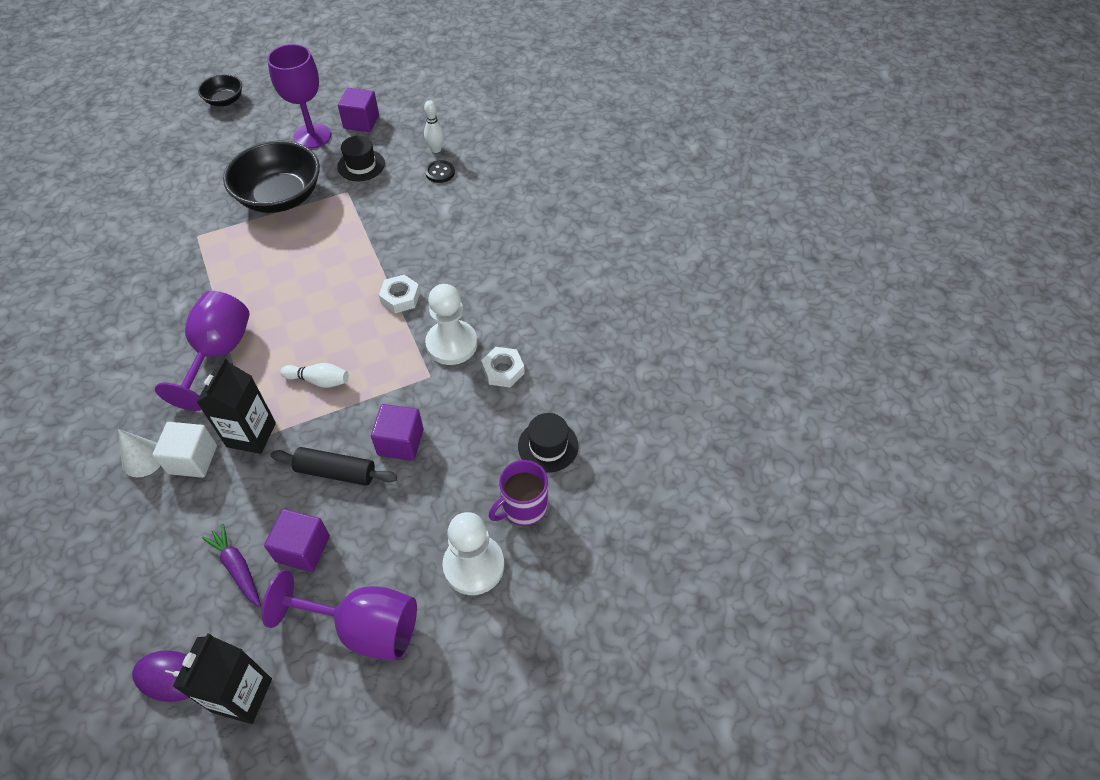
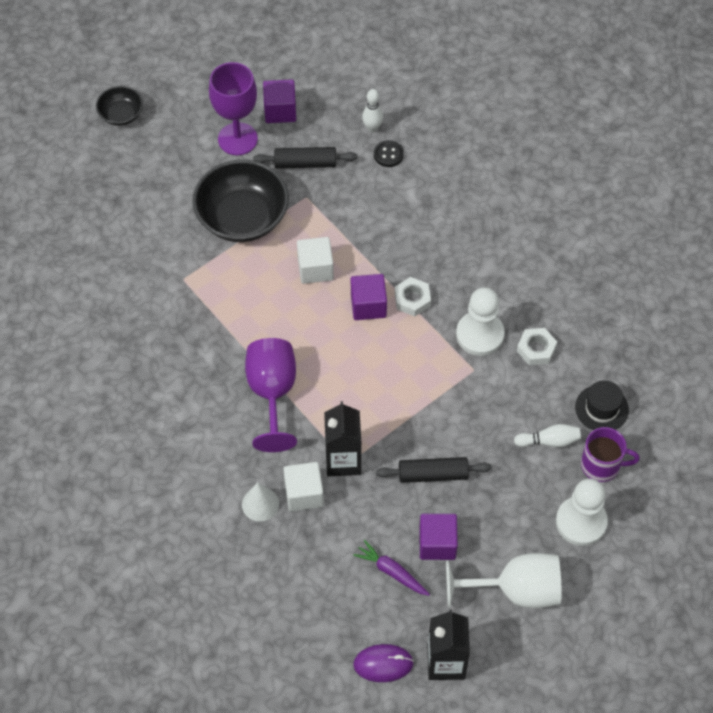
camera: 15 degrees left, 5 degrees up
purple goblet [262,570,417,660] -> white goblet [446,553,561,608]
white bowling pin [280,363,349,388] -> white bowling pin moved to [514,424,581,447]
black hat [337,136,385,181] -> black rolling pin [253,147,357,169]
purple cube [371,404,424,461] -> purple cube moved to [351,274,387,320]
purple mug [489,460,548,526] -> purple mug turned 120 degrees counterclockwise [581,427,640,482]
none -> white cube [297,237,334,284]

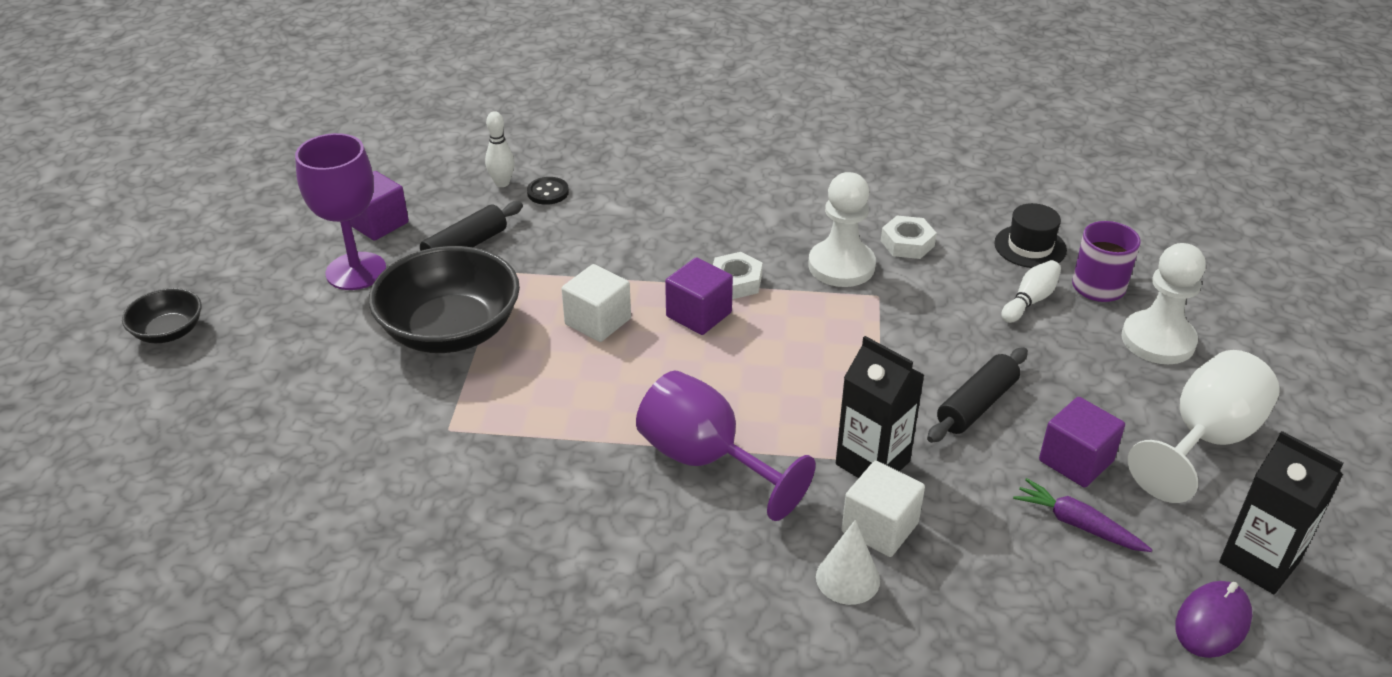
camera: 45 degrees left, 20 degrees down
purple carrot [353,540,430,596] -> purple carrot turned 45 degrees clockwise [1013,478,1153,552]

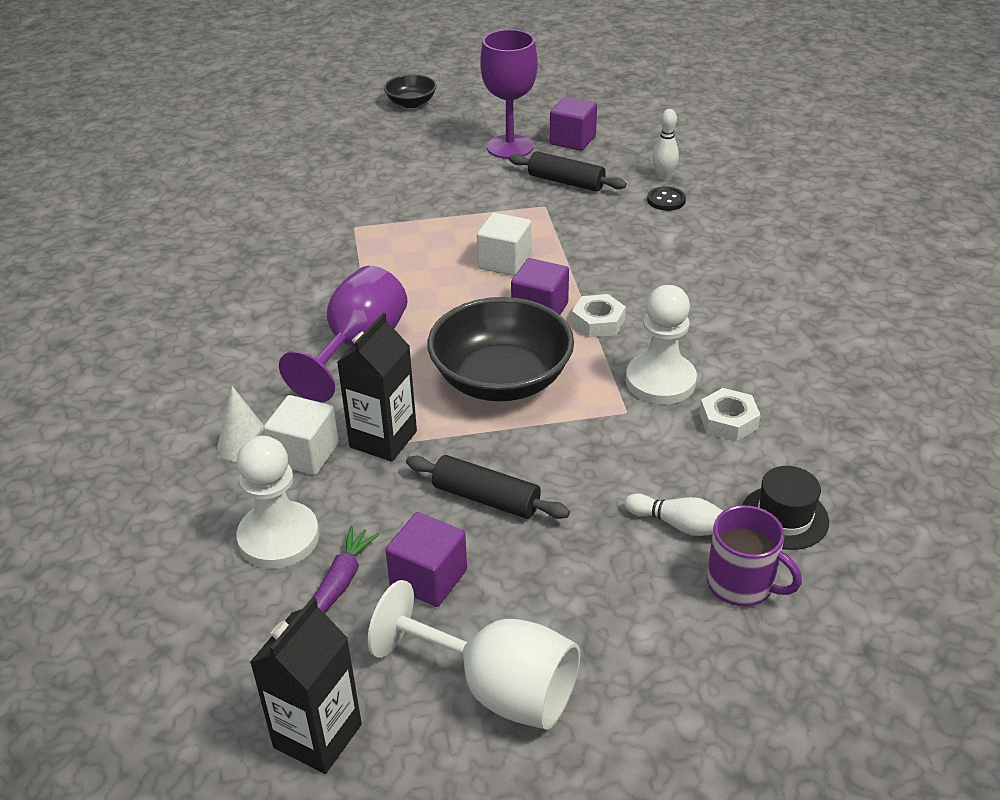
camera: 75 degrees right, 0 degrees up
black bowl [369,246,520,353] -> black bowl moved to [427,297,574,401]
white pawn [1121,243,1206,364] -> white pawn moved to [237,436,319,569]
purple mouse [1175,581,1252,658] -> none

